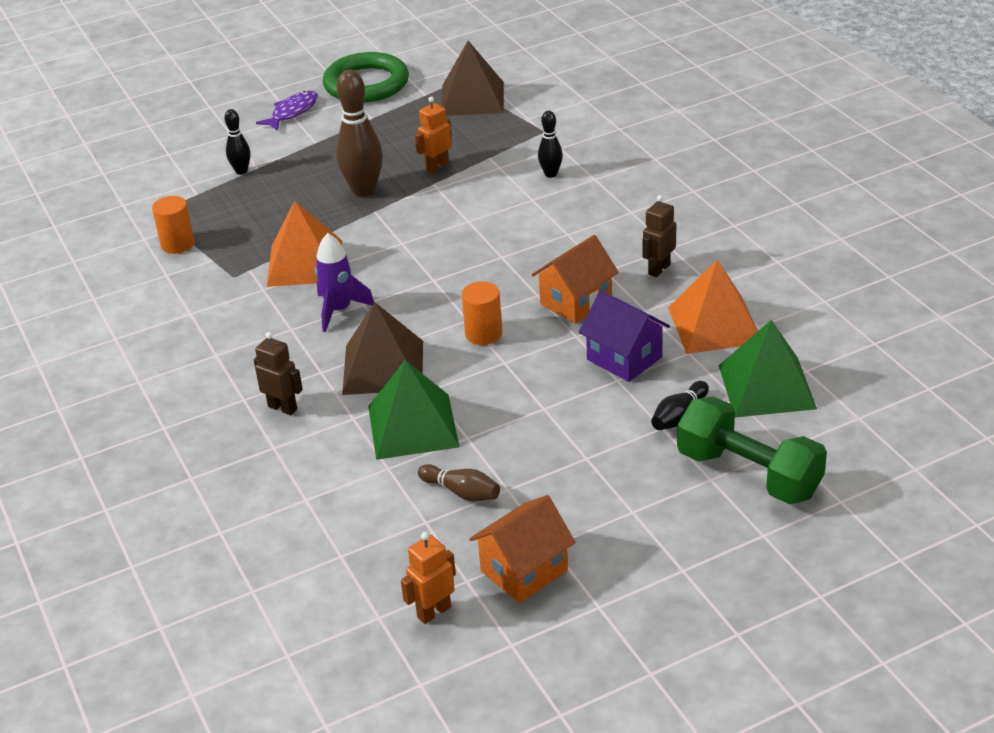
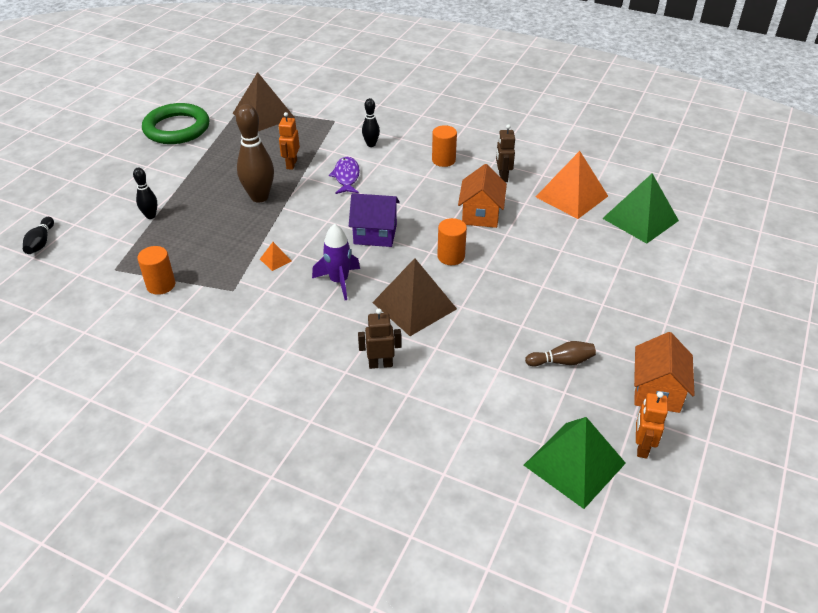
camera: 40 degrees left, 5 degrees up
purple fish [256,91,318,131] -> purple fish moved to [329,157,360,194]
orange pyramid [267,201,342,287] -> orange pyramid [260,242,292,271], size x0.41
green pyramid [368,360,459,460] -> green pyramid moved to [524,417,626,509]
purple house [579,291,670,382] -> purple house moved to [349,193,400,247]
black bowling pin [651,381,709,430] -> black bowling pin moved to [23,217,54,254]
green dumbbell [677,396,827,504] -> none
none -> orange cylinder [432,125,457,167]

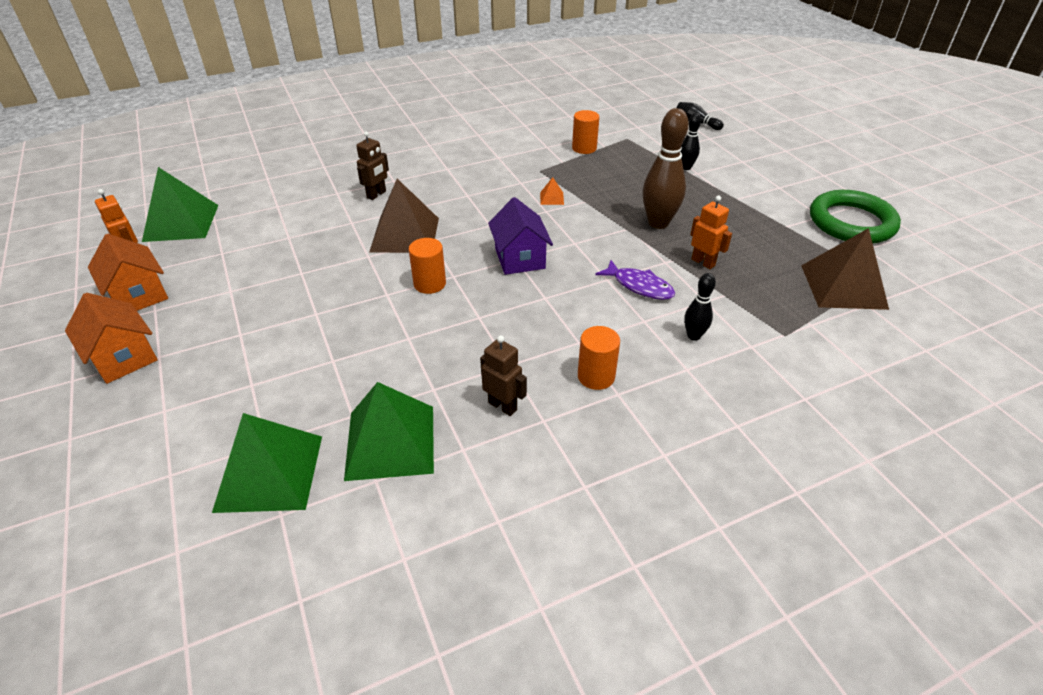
camera: 130 degrees right, 0 degrees up
purple rocket [312,224,360,300] -> none
purple house [349,193,400,247] -> purple house turned 60 degrees counterclockwise [488,197,553,275]
orange house [458,164,507,228] -> orange house moved to [65,293,158,384]
brown bowling pin [525,341,596,367] -> none
orange pyramid [536,151,608,219] -> green pyramid [344,382,434,481]

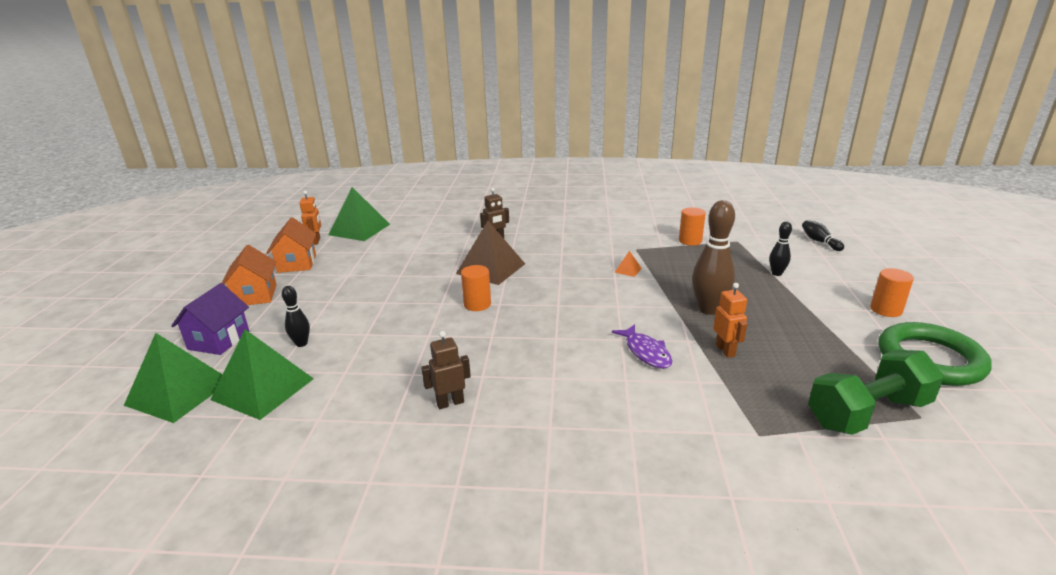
camera: 30 degrees right, 15 degrees down
green pyramid [344,382,434,481] -> green pyramid moved to [124,333,223,423]
brown robot [480,335,527,416] -> brown robot turned 90 degrees counterclockwise [421,331,471,409]
purple house [488,197,553,275] -> purple house moved to [171,283,250,355]
orange cylinder [578,326,620,390] -> orange cylinder moved to [870,268,914,317]
black bowling pin [684,273,716,341] -> black bowling pin moved to [282,286,310,347]
brown pyramid [801,228,889,310] -> green dumbbell [808,350,944,435]

